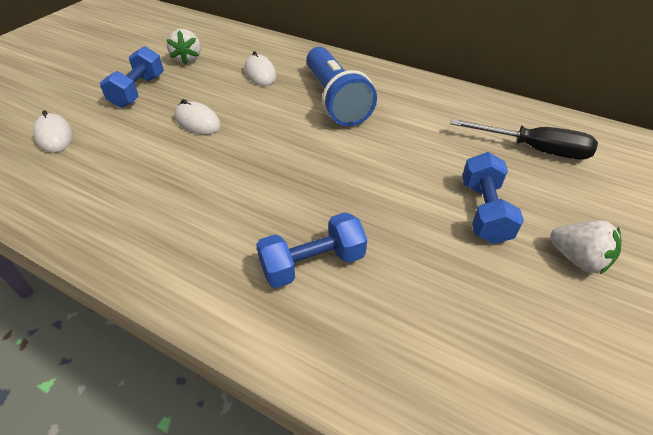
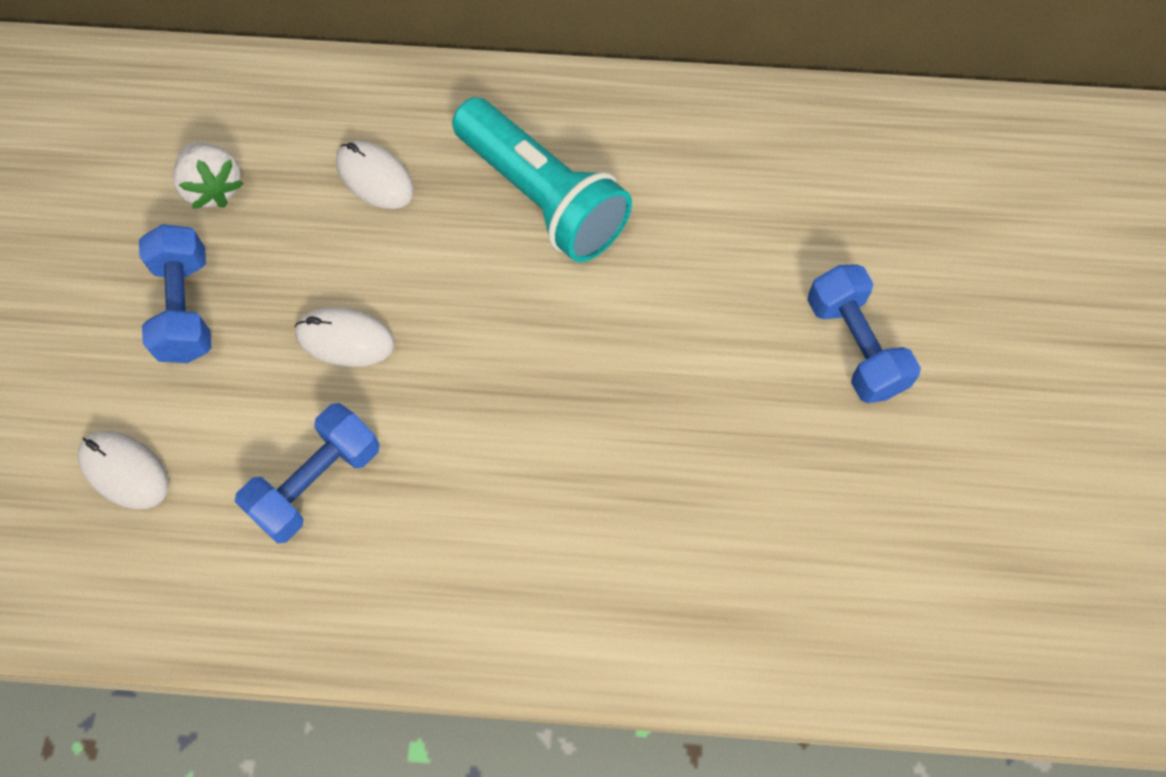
camera: 25 degrees left, 20 degrees up
blue dumbbell [256,212,367,288] -> blue dumbbell moved to [235,403,380,544]
blue flashlight [306,47,377,126] -> turquoise flashlight [452,97,632,262]
black screwdriver [450,119,598,159] -> none
white strawberry [550,220,621,275] -> none

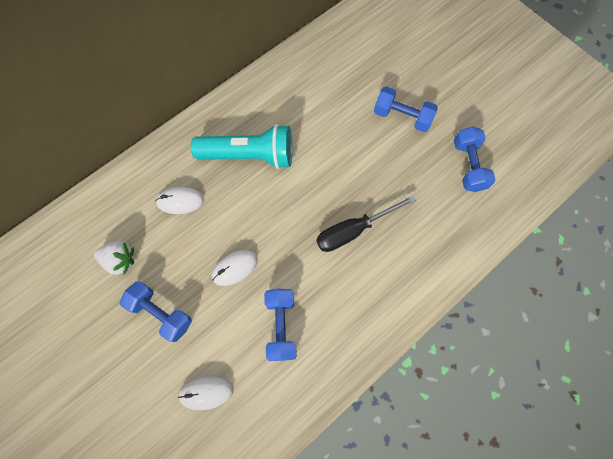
camera: 45 degrees left, 5 degrees up
none -> black screwdriver [316,195,416,252]
none -> blue dumbbell [454,126,495,192]

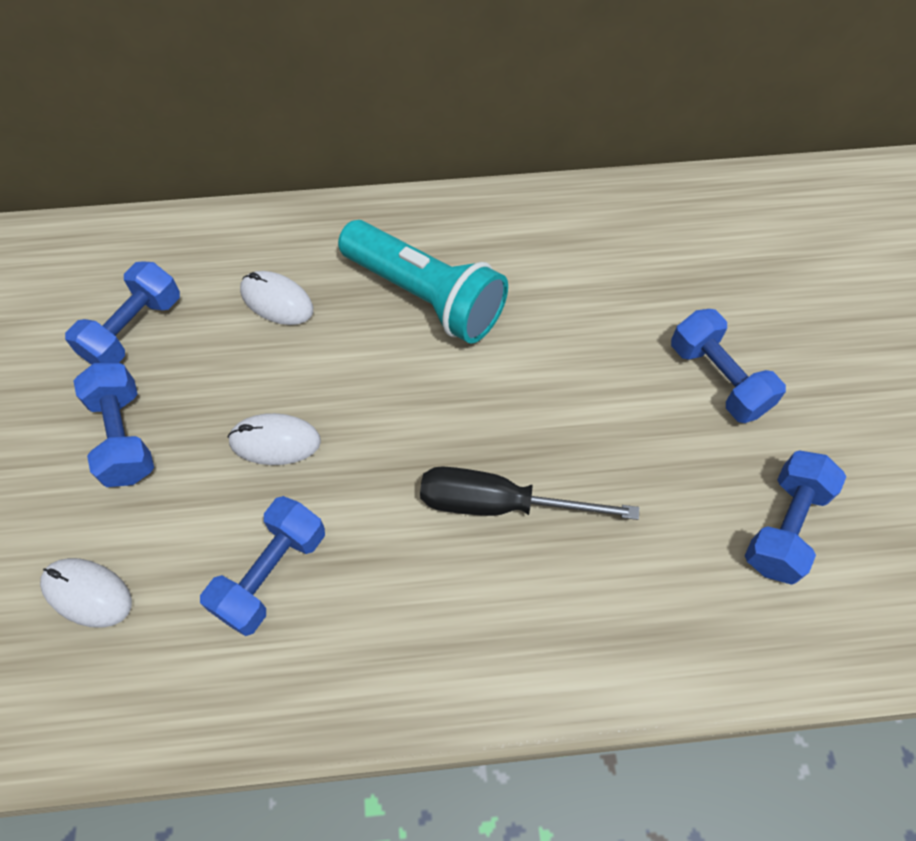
camera: 35 degrees right, 10 degrees down
white strawberry [94,241,134,275] -> blue dumbbell [65,261,180,365]

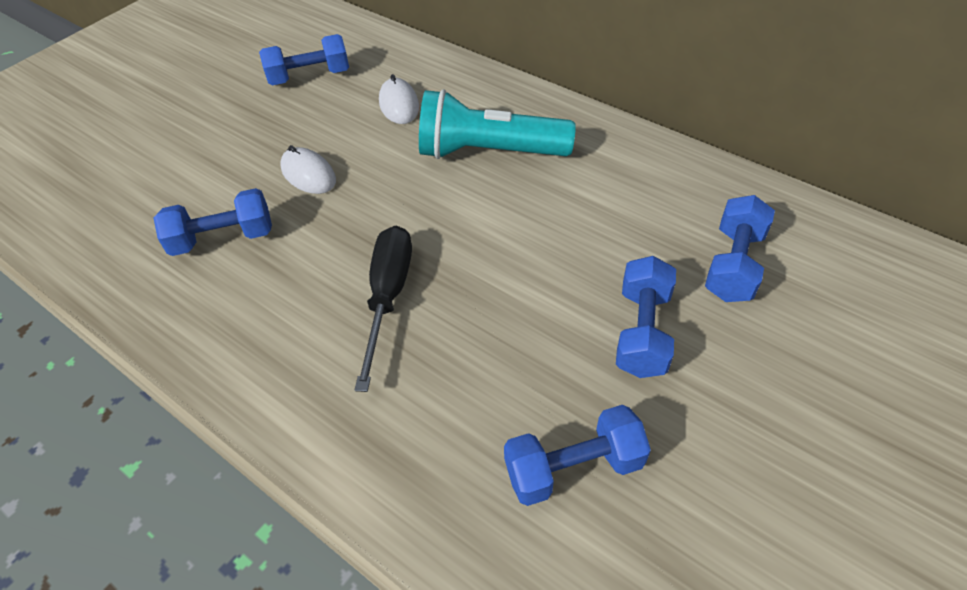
camera: 45 degrees right, 10 degrees down
white mouse [40,558,132,628] -> none
blue dumbbell [73,363,154,487] -> blue dumbbell moved to [705,195,775,302]
turquoise flashlight [338,220,508,344] -> turquoise flashlight turned 105 degrees clockwise [419,89,576,159]
black screwdriver [420,466,639,520] -> black screwdriver turned 45 degrees clockwise [355,226,412,392]

